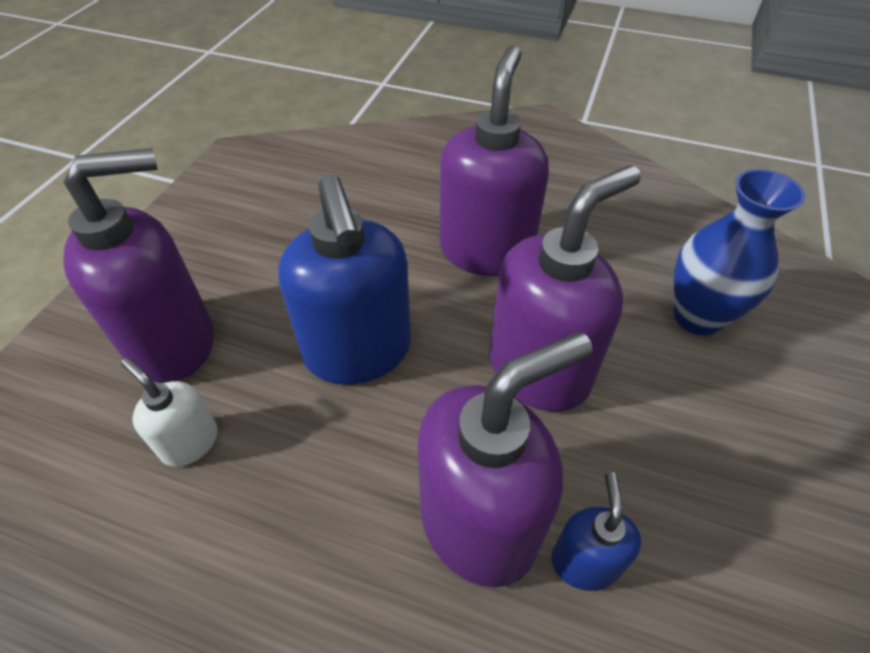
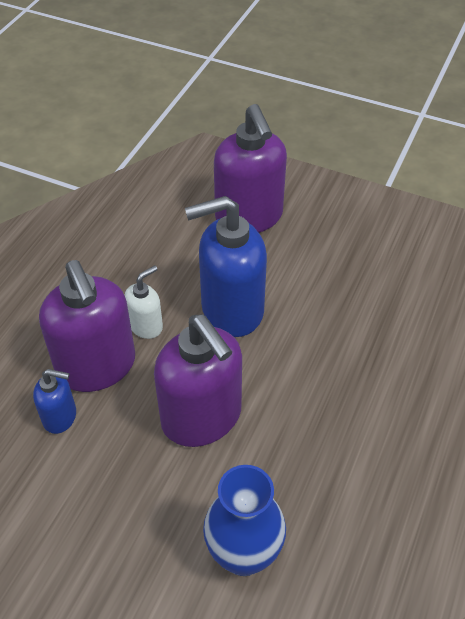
camera: 95 degrees right, 0 degrees up
white soap dispenser [121,358,217,467] -> white soap dispenser moved to [125,265,163,339]
purple soap dispenser [440,45,549,276] -> none

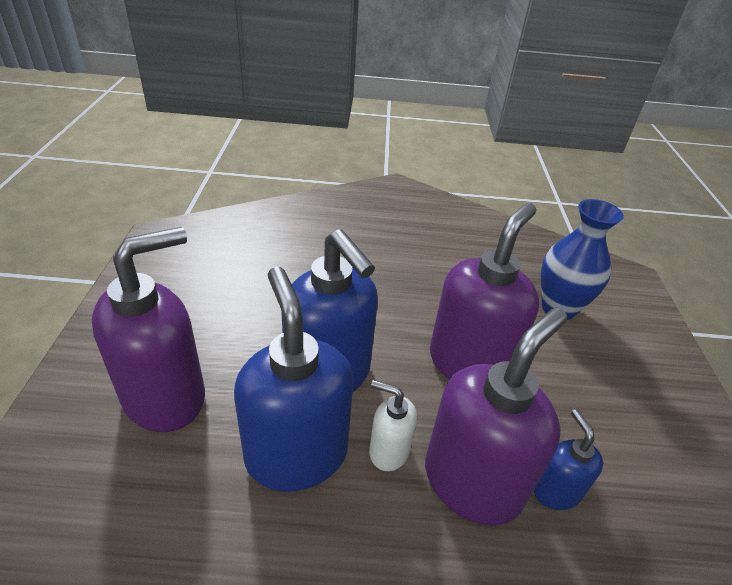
camera: 115 degrees left, 10 degrees down
none -> blue soap dispenser [234,267,354,492]

